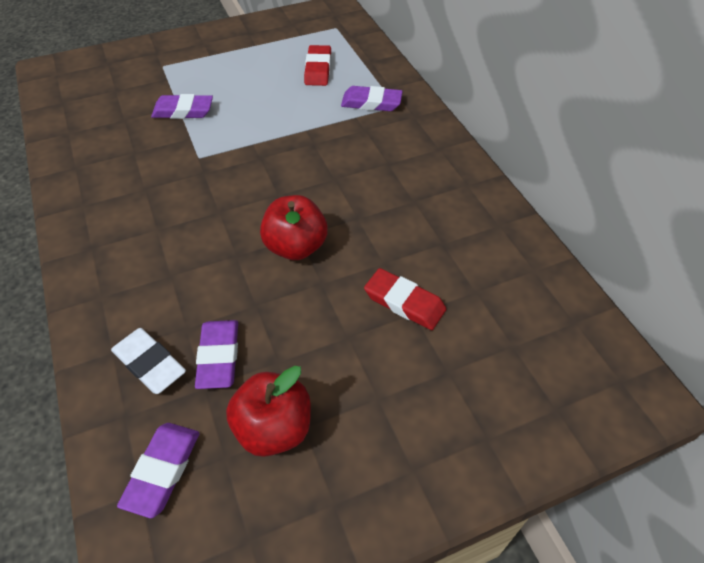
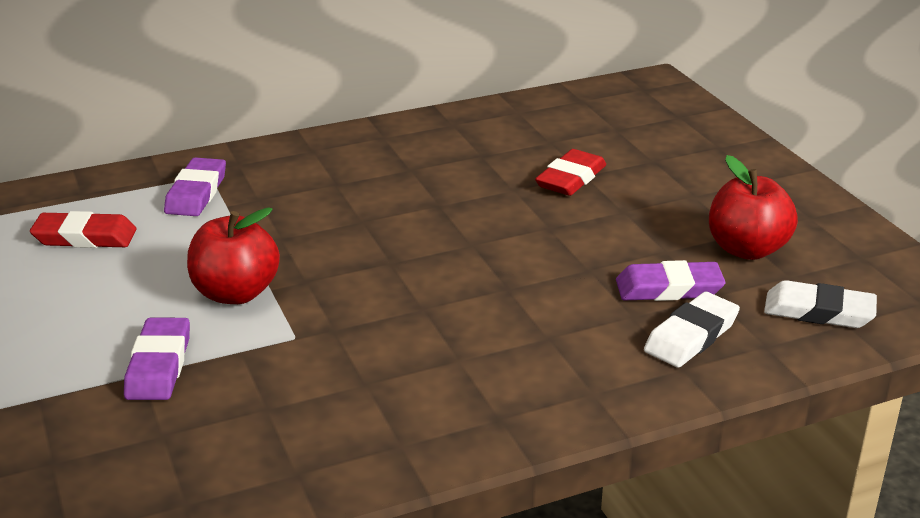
camera: 90 degrees left, 20 degrees down
purple eraser [117,423,200,518] -> white eraser [764,280,877,328]
red apple [260,195,328,260] -> red apple moved to [187,207,280,304]

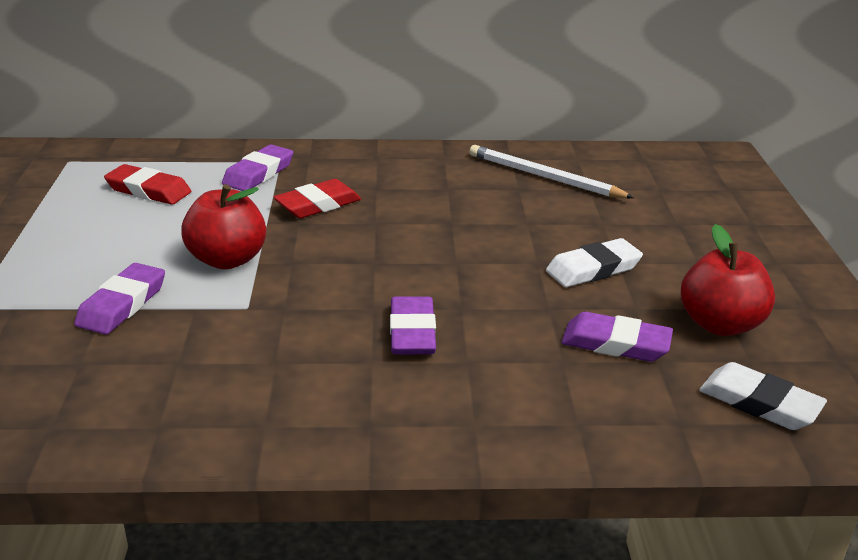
camera: 20 degrees right, 0 degrees up
red eraser [535,149,606,196] -> red eraser moved to [273,179,361,218]
white eraser [644,292,740,368] -> white eraser moved to [546,238,643,287]
none -> purple eraser [390,297,436,354]
none -> white pencil [469,145,634,199]

